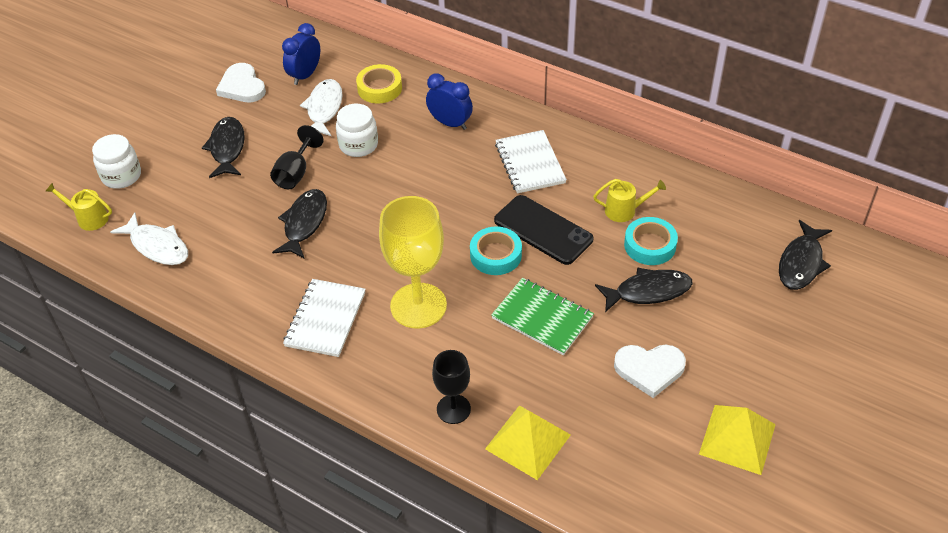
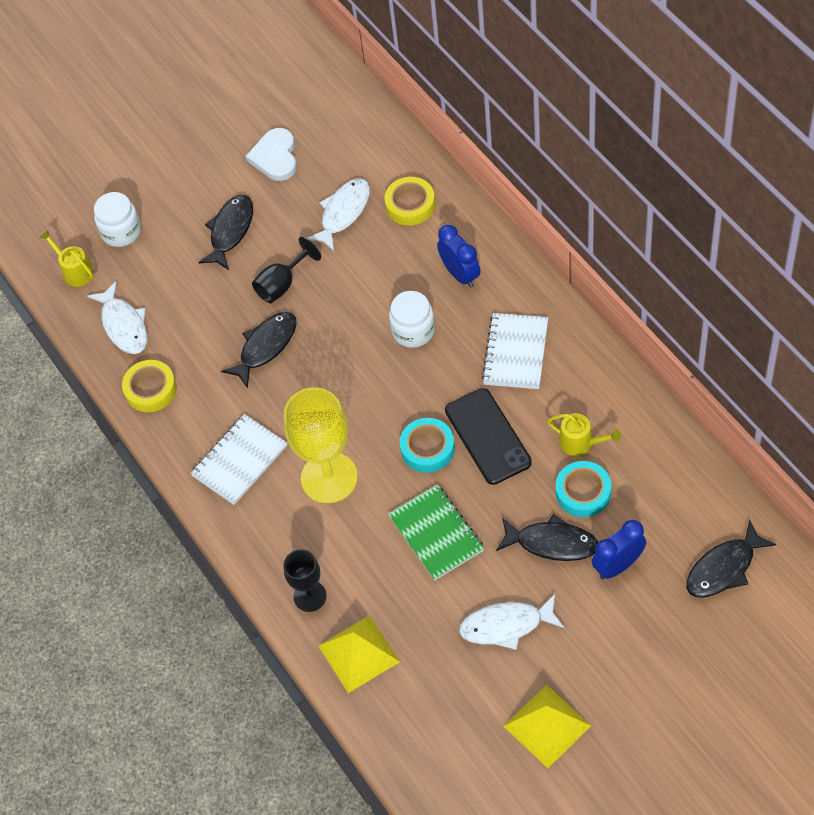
camera: 30 degrees right, 10 degrees up
blue clock [282,23,320,85] -> blue clock moved to [592,520,646,579]
white jar [336,104,378,157] -> white jar moved to [389,291,435,348]
white heart [614,345,686,398] -> white fish [459,594,564,650]
none -> yellow tape [122,360,177,412]

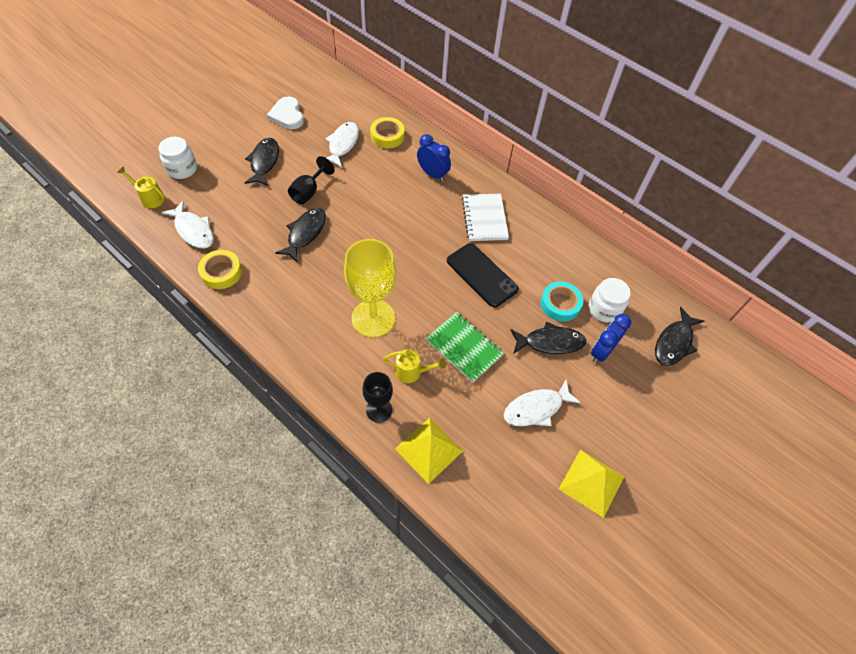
camera: 25 degrees left, 0 degrees up
white notebook [190,414,287,505] -> none
white jar [389,291,435,348] -> white jar moved to [589,278,631,322]
turquoise tape [400,418,455,473] -> none
yellow watering can [547,413,621,456] -> yellow watering can moved to [384,349,446,383]

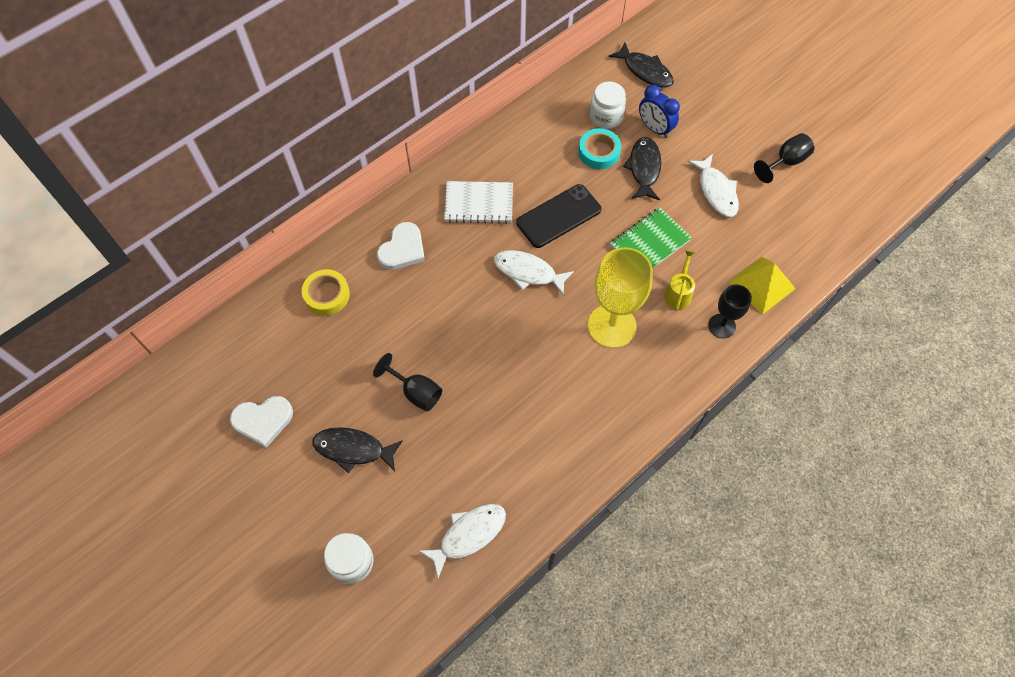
camera: 80 degrees left, 5 degrees up
yellow watering can [117,166,165,208] -> none
yellow tape [198,250,242,289] -> none
black fish [275,208,326,263] -> none
white fish [325,122,359,168] -> white fish moved to [494,250,574,296]
blue clock [417,134,451,182] -> white heart [377,222,425,270]
yellow pyramid [559,449,624,518] -> black goblet [754,133,814,183]

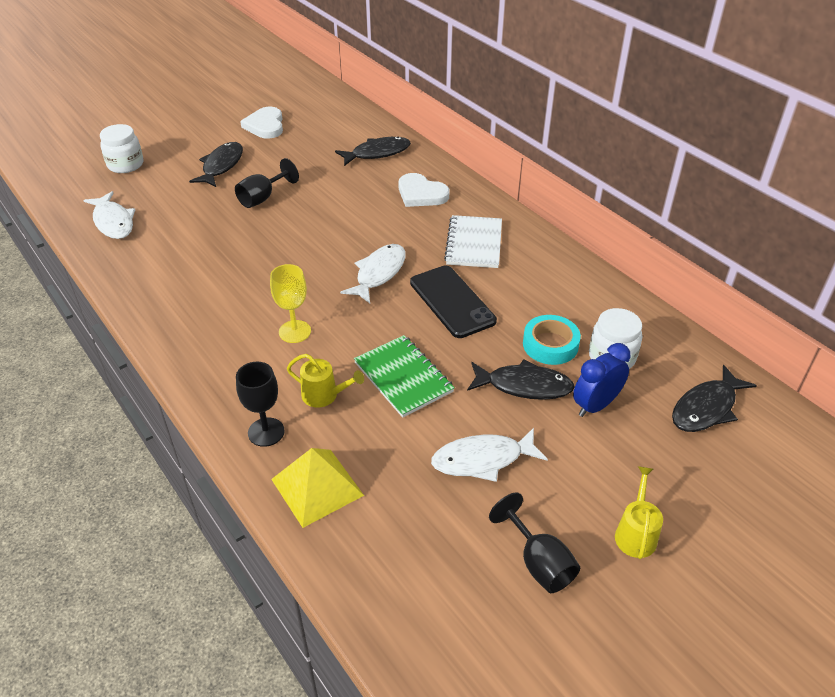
camera: 95 degrees right, 20 degrees down
yellow tape [302,269,350,316] -> black fish [335,137,411,166]
yellow goblet [588,247,653,348] -> yellow goblet [270,264,311,343], size x0.56
none -> yellow watering can [615,466,663,559]

